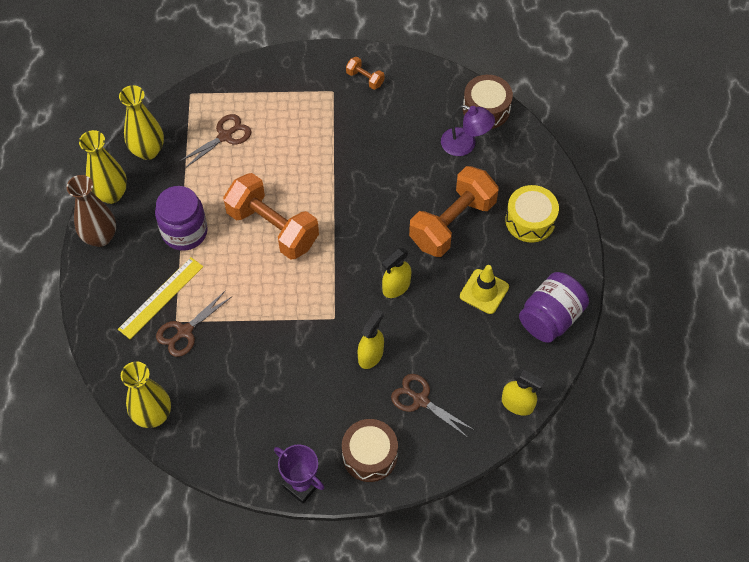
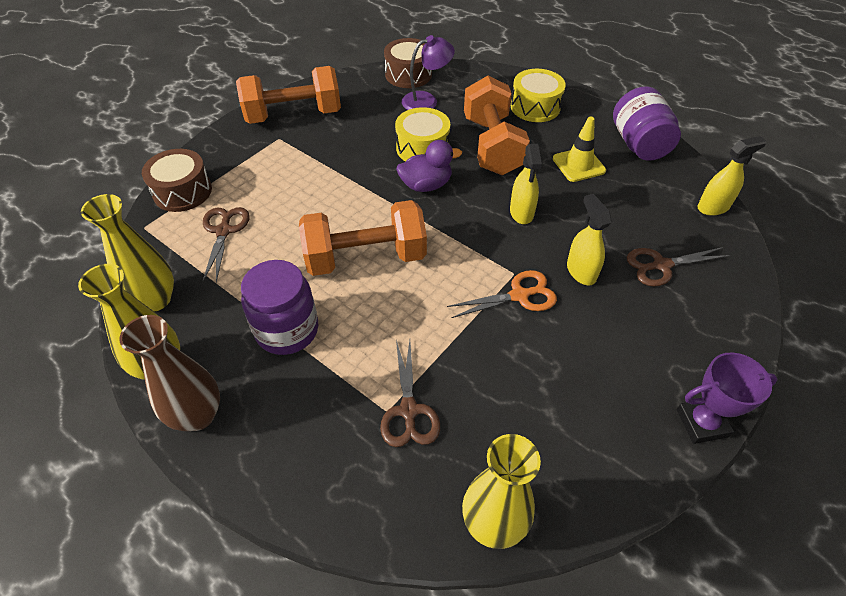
camera: 50 degrees left, 10 degrees down
yellow ruler [118,257,203,339] -> none
brown drum [342,419,398,482] -> brown drum moved to [142,149,212,212]
orange dumbbell [346,57,384,90] -> orange dumbbell [236,66,341,124], size x2.32
none -> yellow drum [395,107,450,162]
none -> purple duck [397,140,462,192]
none -> orange scissors [447,270,557,318]

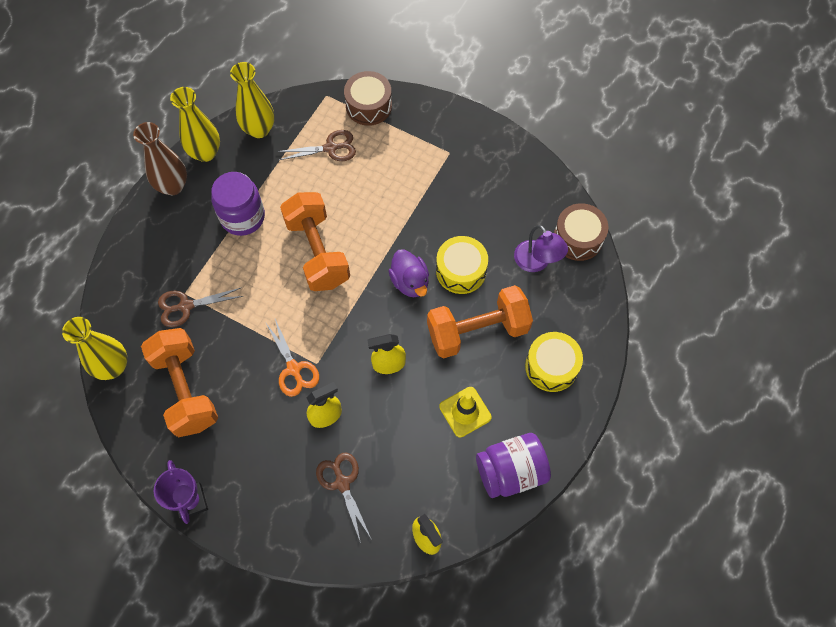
camera: 80 degrees right, 15 degrees up
orange dumbbell [236,66,341,124] -> orange dumbbell moved to [141,328,218,437]

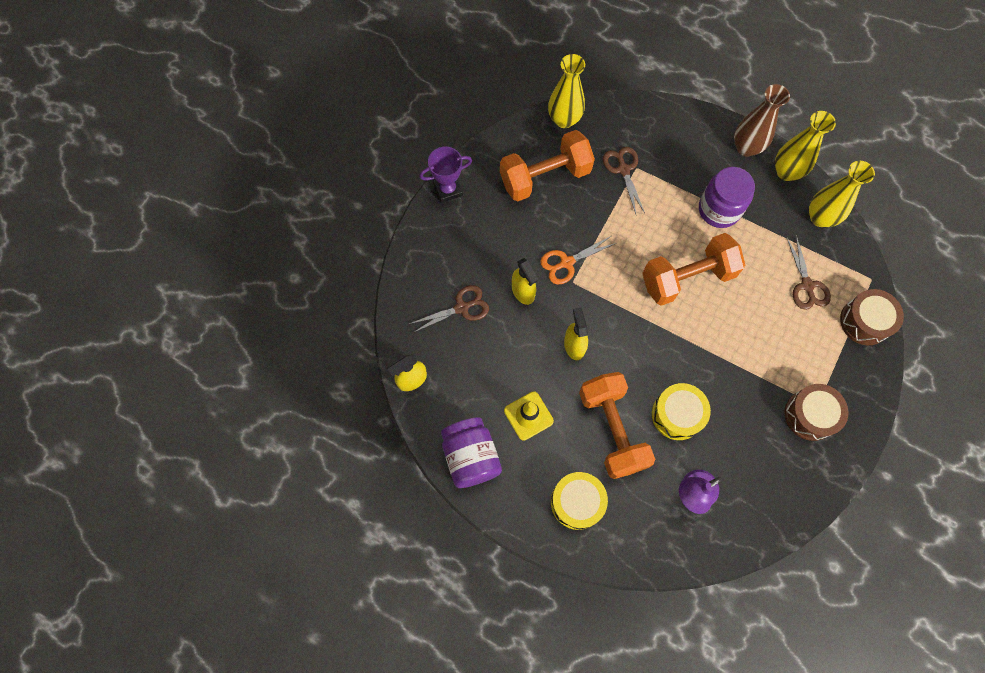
camera: 90 degrees right, 5 degrees up
purple duck [389,249,429,297] -> none
brown drum [554,203,609,261] -> brown drum moved to [784,384,849,441]

